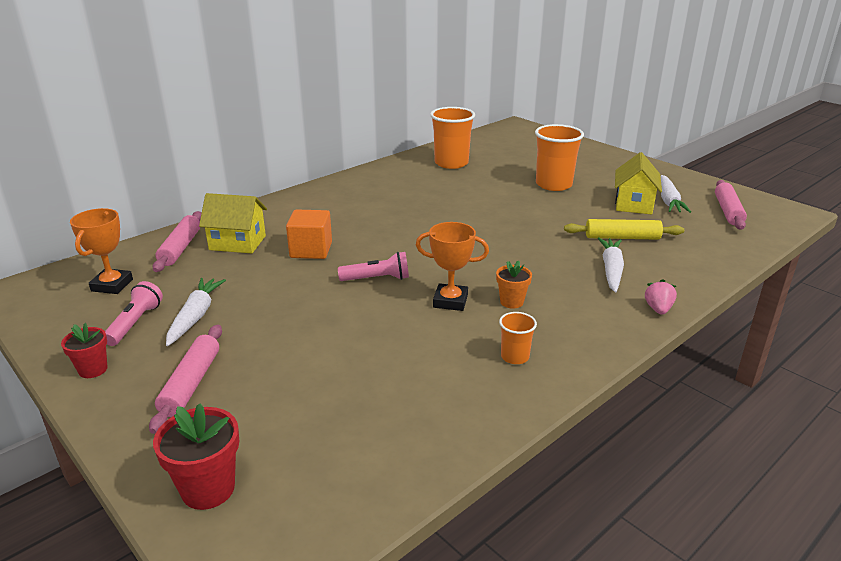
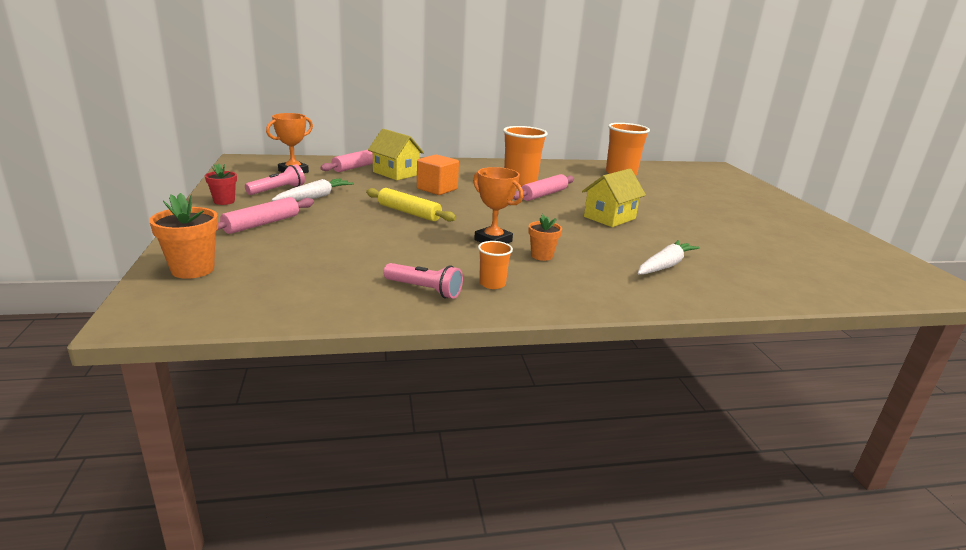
camera: 30 degrees right, 5 degrees down
red flower pot [153,403,239,510] -> orange flower pot [149,193,218,279]
pink flashlight [338,252,409,281] -> pink flashlight moved to [383,263,463,299]
orange cup [535,124,584,191] -> orange cup moved to [503,126,548,186]
yellow rolling pin [564,219,684,240] -> yellow rolling pin moved to [366,188,456,222]
yellow house [615,152,662,214] -> yellow house moved to [582,169,646,227]
pink strawberry [644,279,677,315] -> none
white carrot [661,175,691,213] -> none
pink rolling pin [715,180,747,230] -> pink rolling pin moved to [513,174,574,201]

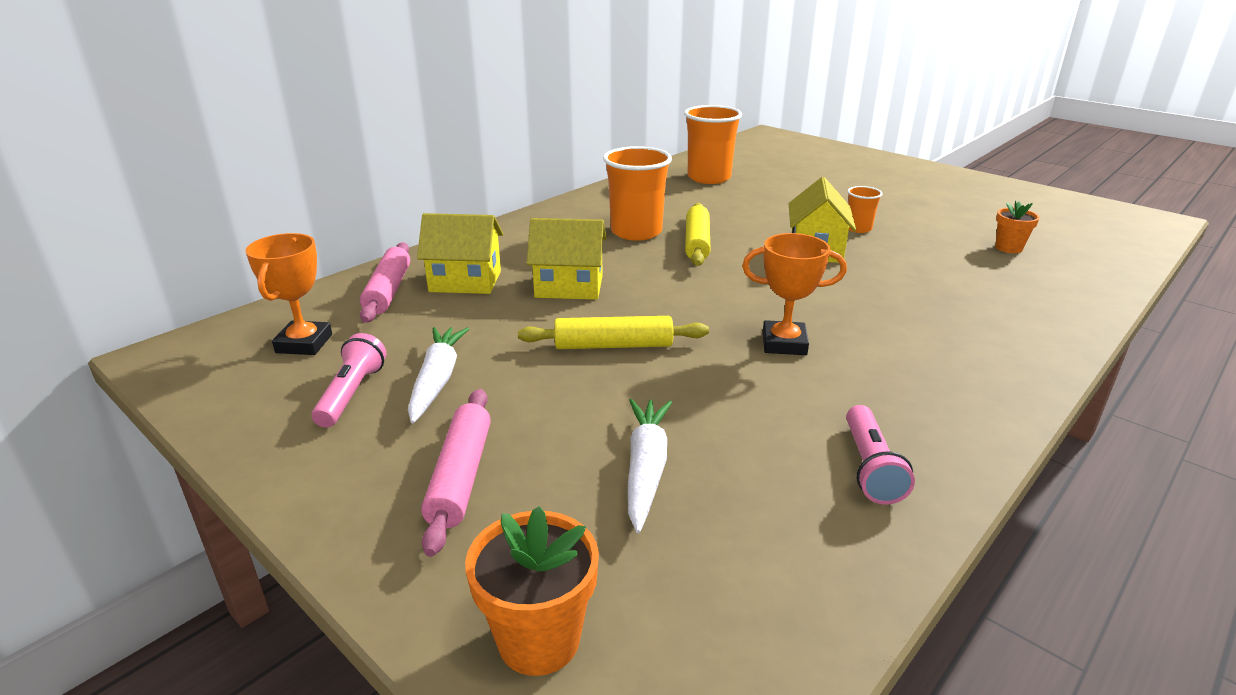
camera: 35 degrees left, 5 degrees up
red flower pot [205,164,237,205] -> none
pink flashlight [383,263,463,299] -> pink flashlight turned 105 degrees clockwise [846,405,915,505]
orange cube [417,154,459,195] -> yellow house [527,218,607,300]
orange cup [478,241,513,289] -> orange cup moved to [848,186,882,233]
pink rolling pin [513,174,574,201] -> yellow rolling pin [685,203,711,266]
orange flower pot [529,214,562,261] -> orange flower pot moved to [996,201,1040,253]
white carrot [638,240,700,275] -> white carrot moved to [628,399,672,533]

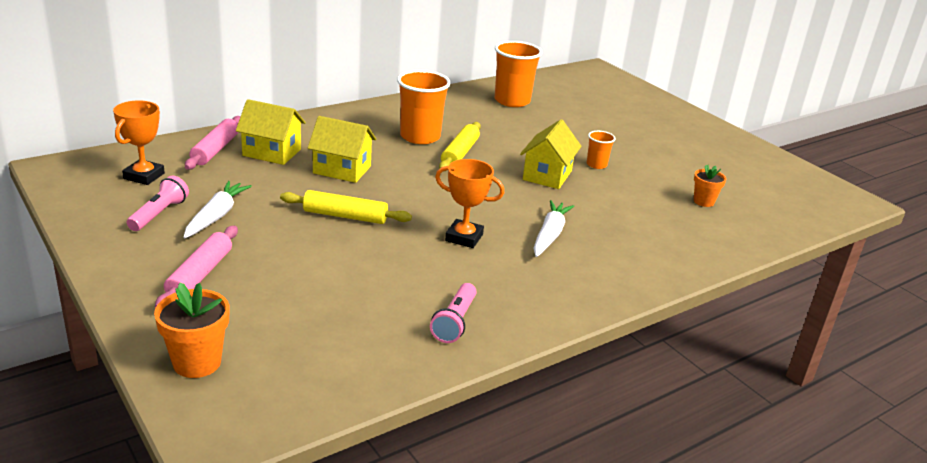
camera: 10 degrees right, 0 degrees up
white carrot [628,399,672,533] -> white carrot moved to [533,200,574,257]

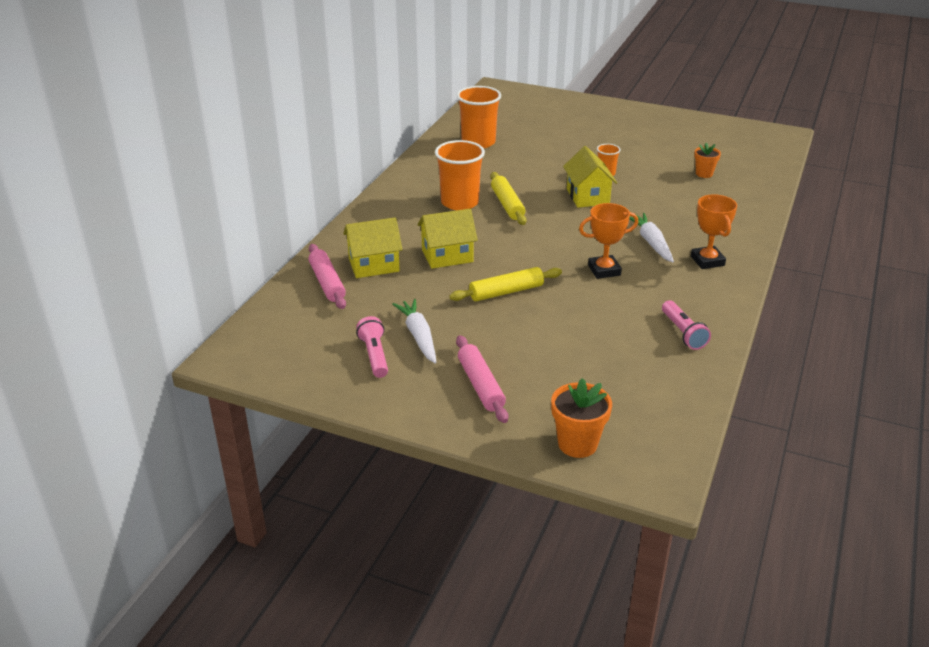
camera: 30 degrees left, 5 degrees up
orange trophy [113,101,165,185] -> orange trophy moved to [691,194,737,269]

